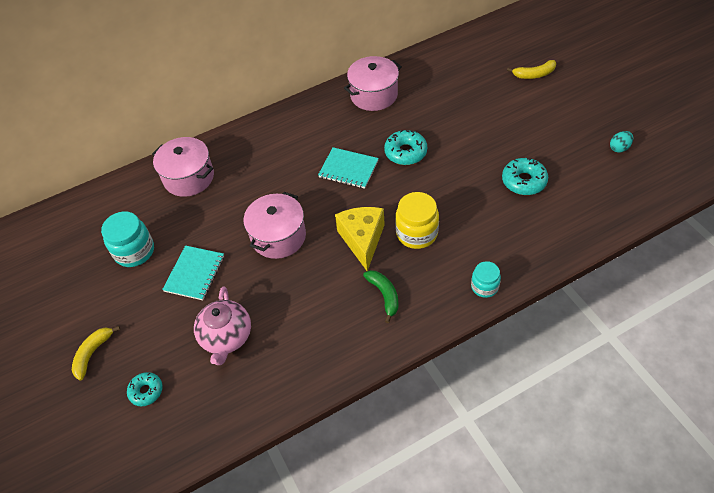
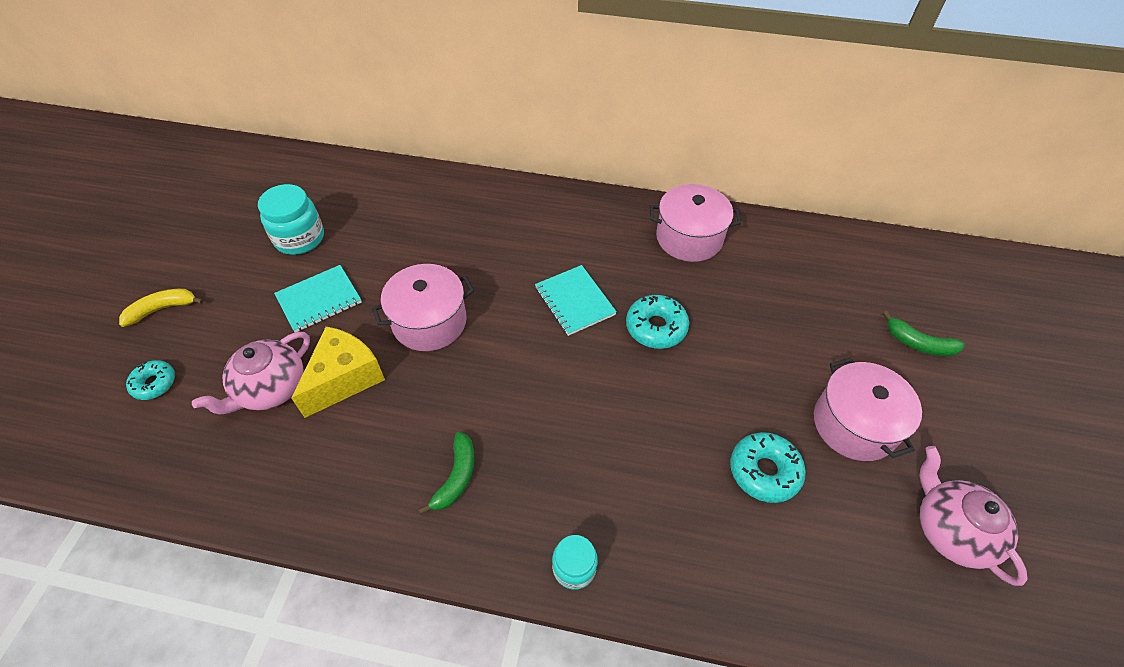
camera: 35 degrees right, 0 degrees up
pink pot [152,137,214,197] -> pink pot moved to [814,358,922,461]
yellow cheese [335,207,385,271] -> yellow cheese moved to [291,326,385,418]
yellow jar [395,192,439,249] -> none
yellow banana [507,60,556,79] -> green banana [883,311,965,356]
turquoise egg [610,131,633,153] -> pink teapot [919,446,1028,586]

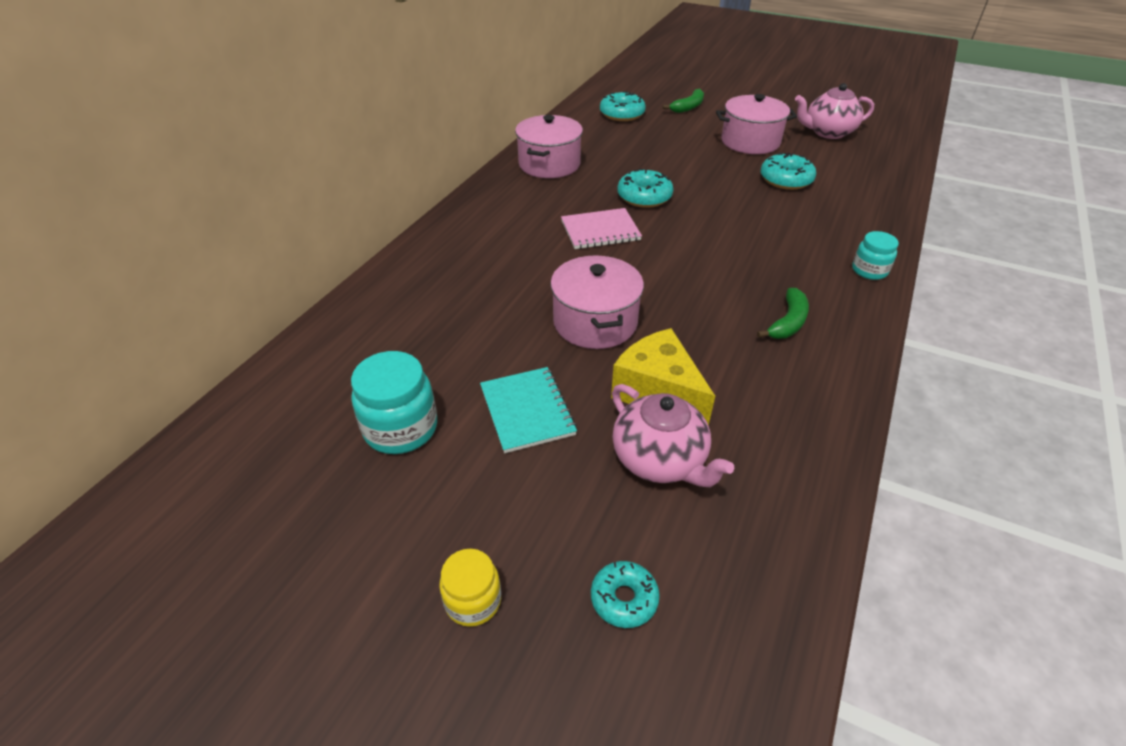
camera: 75 degrees left, 10 degrees down
yellow banana [119,289,204,327] -> yellow jar [439,549,501,627]
green banana [418,432,475,515] -> green banana turned 90 degrees clockwise [757,288,809,339]
turquoise notebook [535,265,617,336] -> pink notebook [561,208,642,249]
none -> turquoise donut [600,91,646,121]

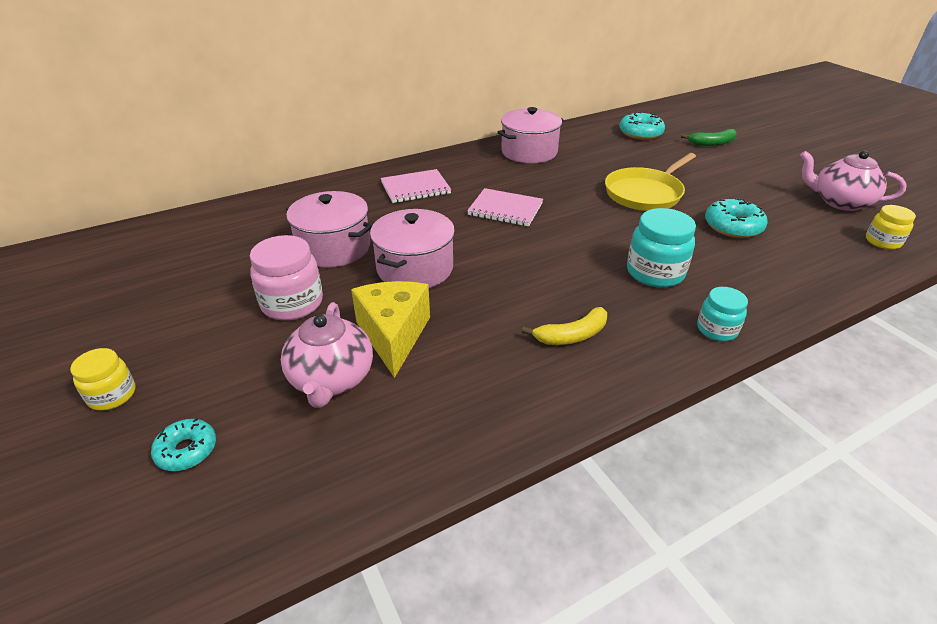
camera: 35 degrees right, 5 degrees down
turquoise jar [351,351,437,454] -> turquoise jar moved to [627,208,696,288]
turquoise notebook [480,367,577,453] -> pink jar [250,235,323,321]
turquoise donut [617,169,673,208] -> none
pink pot [716,94,797,154] -> pink pot moved to [286,191,372,268]
green banana [757,288,809,339] -> yellow banana [522,307,607,345]
none -> pink notebook [381,169,451,203]
none -> yellow pan [605,153,696,211]
none -> yellow jar [866,205,916,250]

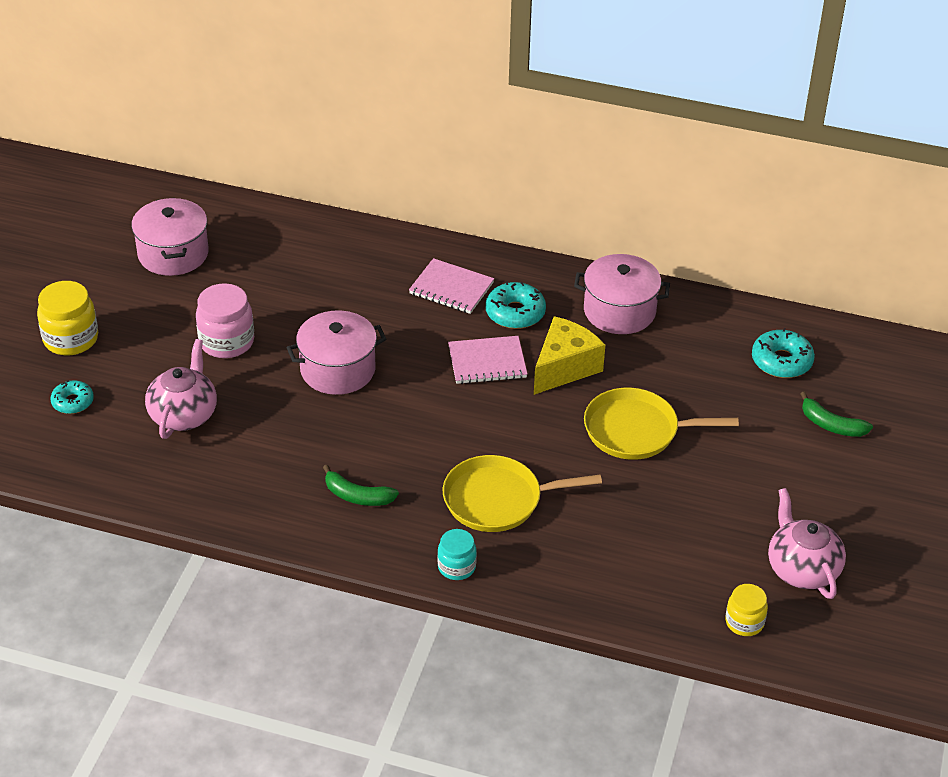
camera: 45 degrees right, 5 degrees up
yellow jar [70,348,136,411] -> yellow jar [37,281,98,355], size x1.63
pink teapot [281,302,373,408] -> pink teapot turned 150 degrees clockwise [145,339,217,439]
pink pot [286,191,372,268] -> pink pot moved to [131,198,209,276]
yellow cheese [351,281,430,378] -> yellow cheese moved to [534,316,605,395]
pink notebook [467,188,543,227] -> pink notebook turned 75 degrees counterclockwise [448,336,528,384]
yellow banana [522,307,607,345] -> green banana [323,465,399,506]
turquoise jar [627,208,696,288] -> yellow pan [443,455,602,532]
turquoise donut [705,198,768,238] -> turquoise donut moved to [485,281,546,329]

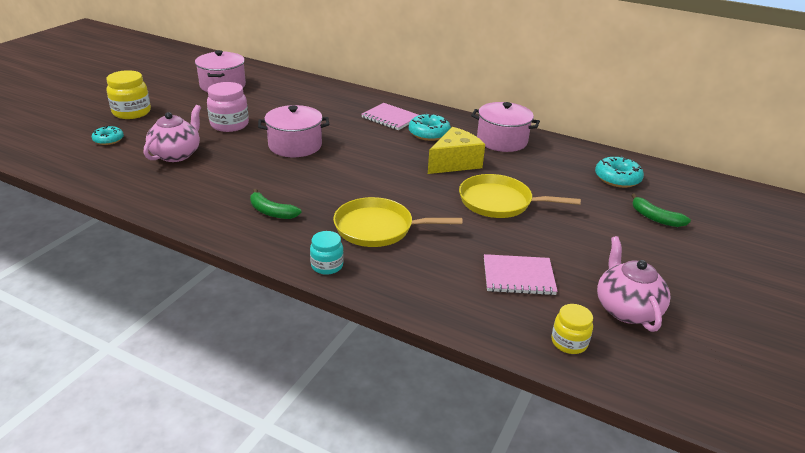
camera: 10 degrees right, 10 degrees down
pink notebook [448,336,528,384] -> pink notebook moved to [484,254,558,295]

